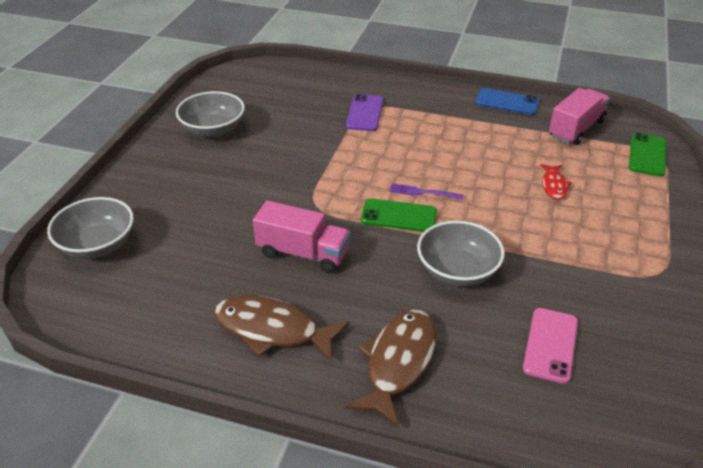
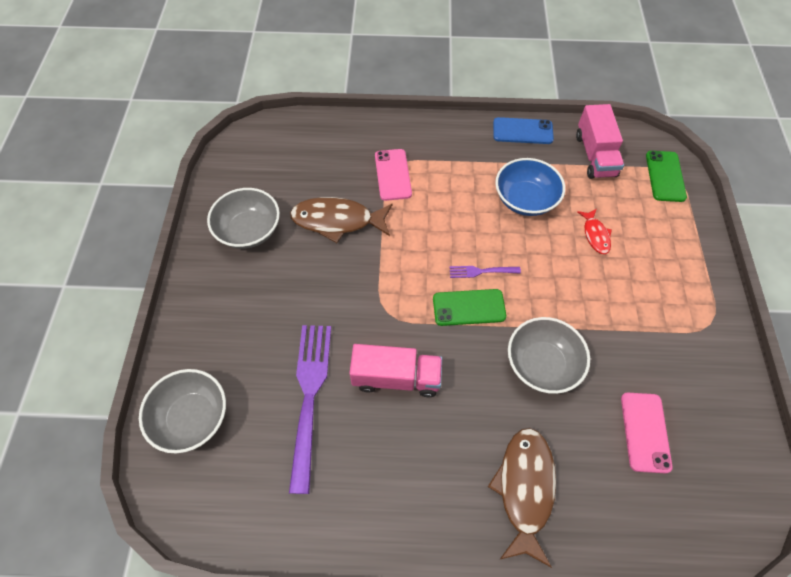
camera: 15 degrees left, 20 degrees up
brown fish [214,295,349,362] -> brown fish moved to [290,197,393,243]
purple phone [346,94,384,131] -> pink phone [375,149,412,201]
pink truck [549,88,610,145] -> pink truck turned 150 degrees clockwise [576,104,624,179]
none -> purple fork [289,325,331,494]
none -> blue bowl [495,158,565,216]

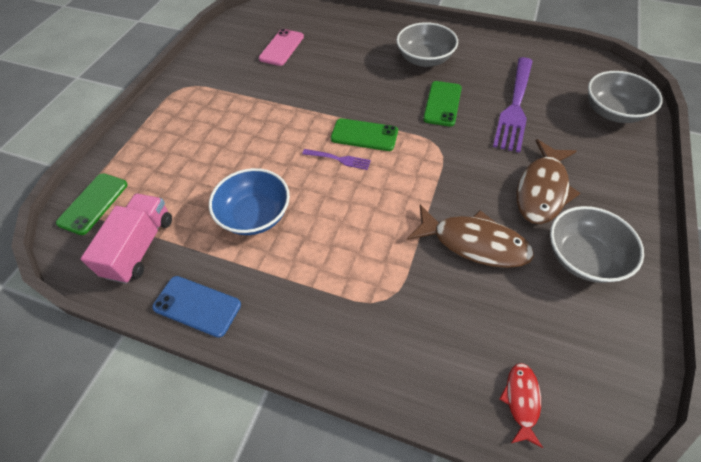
camera: 160 degrees left, 5 degrees down
pink truck [349,344,442,397] -> green phone [423,81,462,126]
pink phone [375,149,412,201] -> none
brown fish [488,428,556,568] -> brown fish moved to [516,139,580,224]
grey bowl [508,317,590,394] -> grey bowl moved to [396,22,458,67]
red fish [578,209,612,254] -> red fish moved to [499,363,543,448]

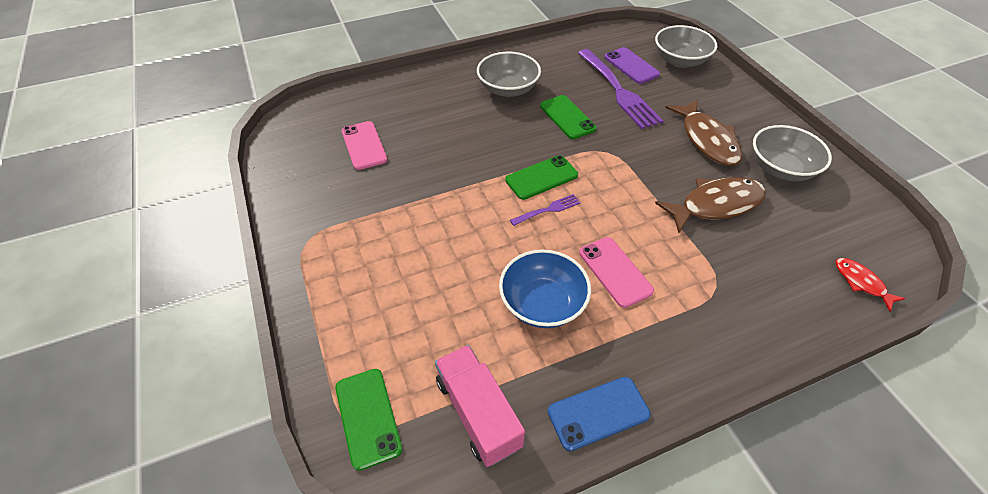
camera: 45 degrees left, 5 degrees down
none -> pink phone [579,237,654,308]
none -> purple phone [604,47,660,84]

